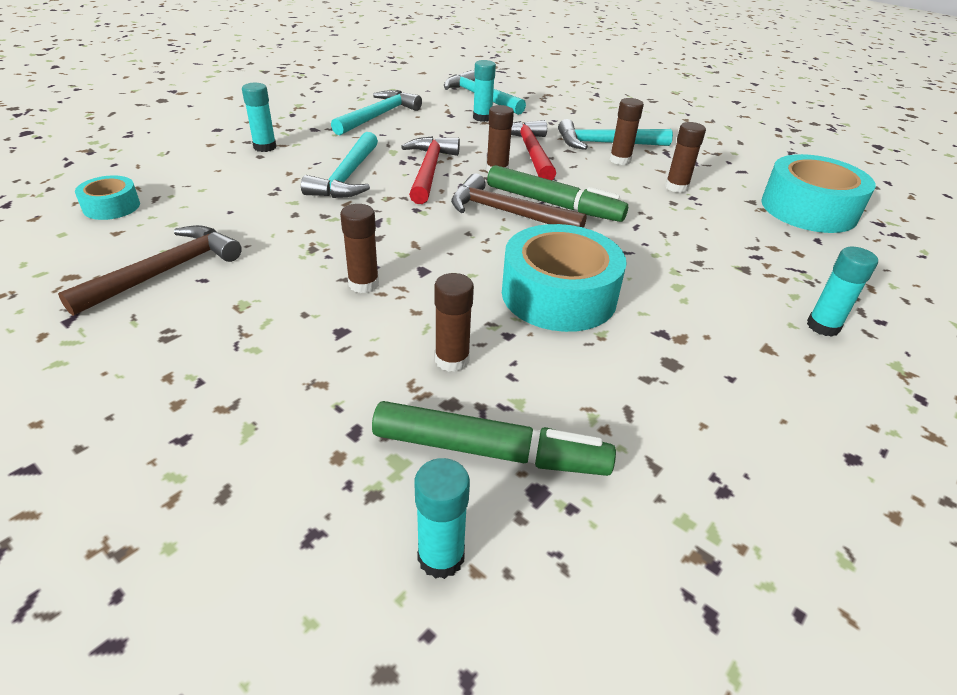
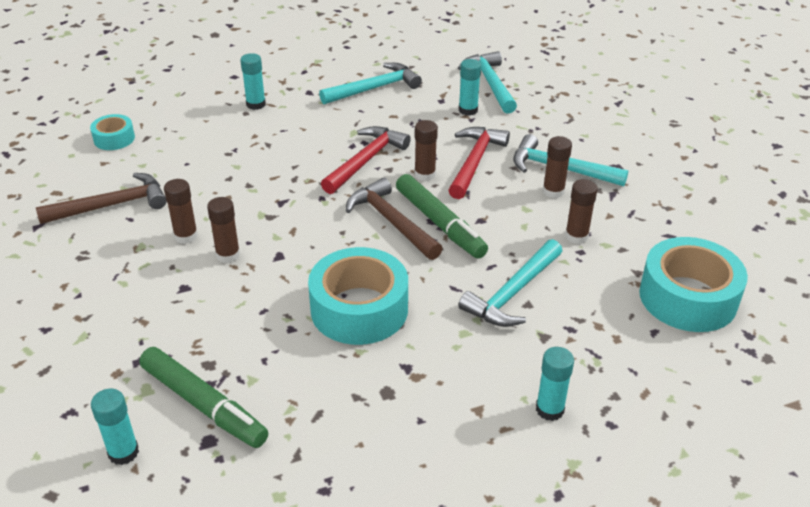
camera: 30 degrees right, 0 degrees up
turquoise hammer [301,132,378,198] -> turquoise hammer moved to [458,239,562,327]
brown glue stick [434,273,474,372] -> brown glue stick moved to [164,179,198,244]

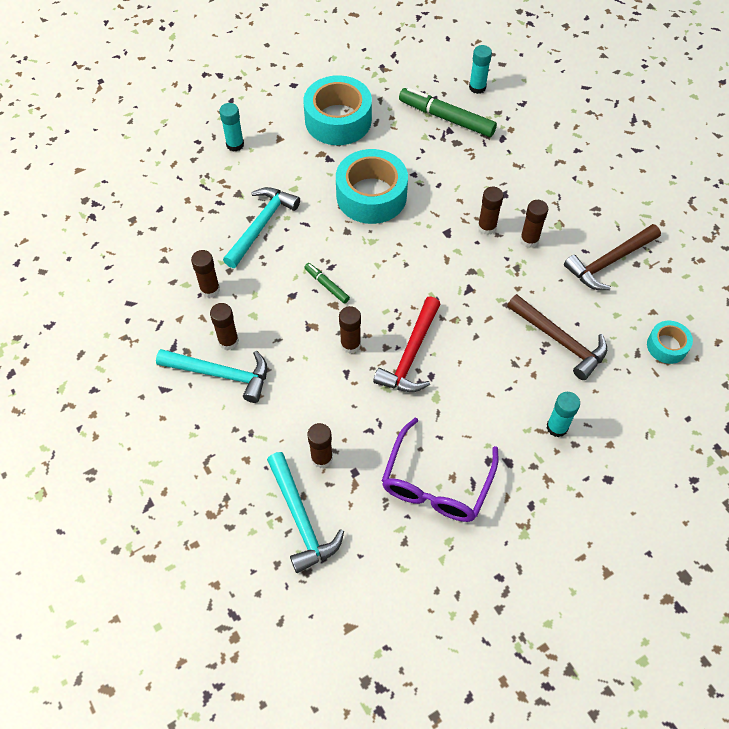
camera: 170 degrees right, 20 degrees up
turquoise hammer [319,63,422,104] -> purple glasses [382,418,499,522]
brown hammer [346,178,443,260] -> brown hammer moved to [507,294,607,380]
green marker [396,174,488,259] -> green marker [304,263,350,304], size x0.51
red hammer [448,127,510,199] -> none
turquoise glue stick [459,59,481,116] -> brown glue stick [307,423,333,468]
turquoise tape [639,237,748,332] -> turquoise tape moved to [303,75,372,145]

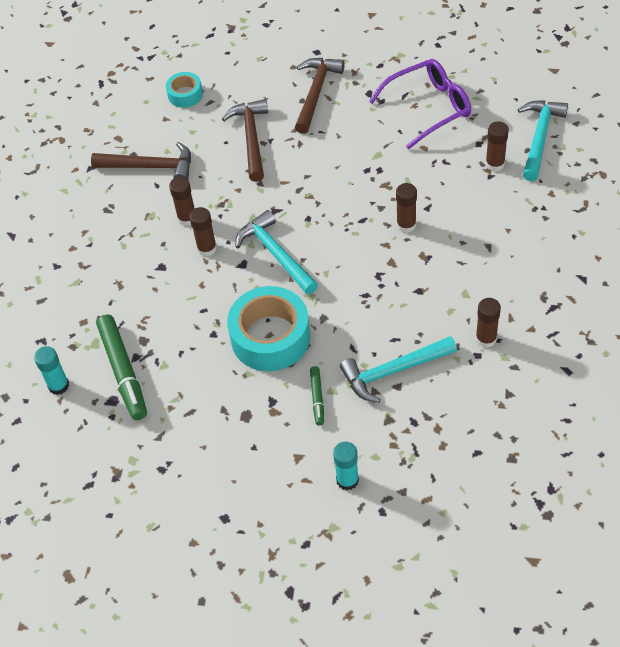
camera: 135 degrees left, 5 degrees down
turquoise hammer [156,349,267,403] -> turquoise hammer moved to [236,210,318,294]
brown glue stick [210,303,239,350] -> none
turquoise tape [303,75,372,145] -> none
green marker [304,263,350,304] -> green marker moved to [310,366,324,426]
red hammer [373,297,440,392] -> none
turquoise glue stick [547,392,580,437] -> brown hammer [295,58,345,134]

